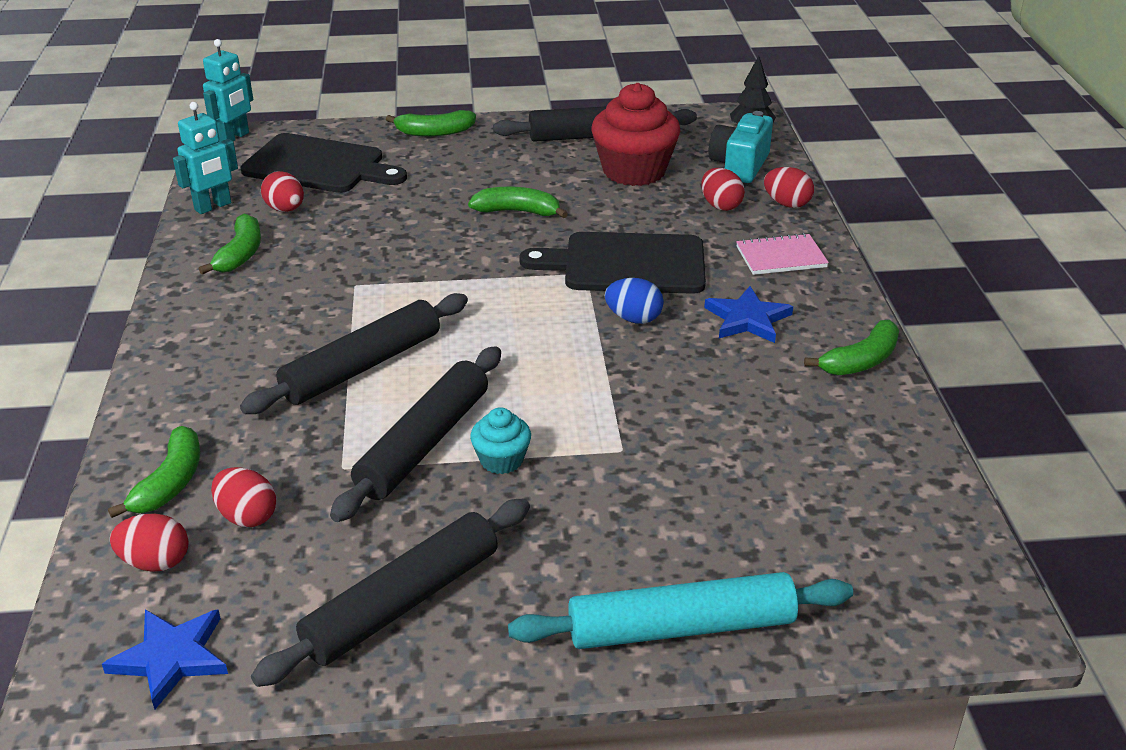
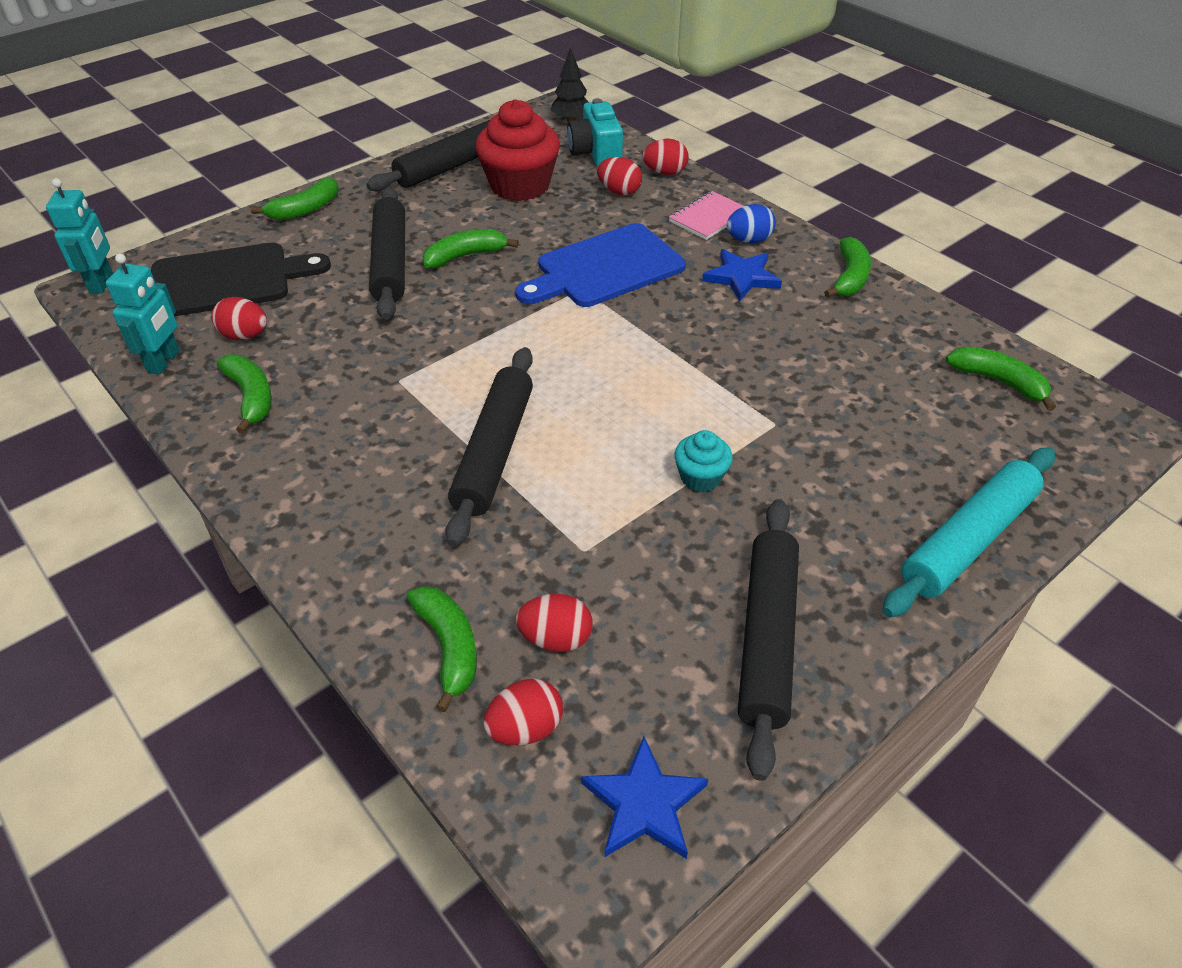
camera: 35 degrees left, 10 degrees up
black rolling pin [330,346,501,522] -> black rolling pin moved to [369,187,405,320]
black cutting board [519,232,706,294] -> blue cutting board [515,223,686,307]
blue egg [605,278,664,324] -> blue egg moved to [727,204,776,243]
none -> green banana [946,347,1056,411]

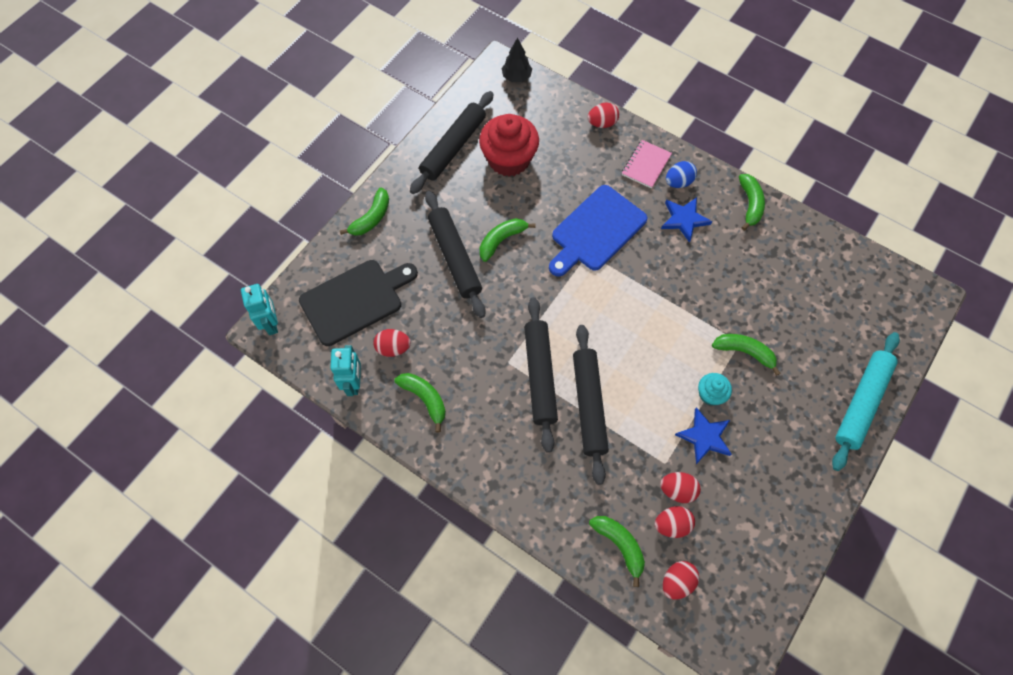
camera: 15 degrees left, 20 degrees up
turquoise camera [567,98,623,167] -> none
blue star [581,737,708,859] -> blue star moved to [675,407,732,464]
red egg [597,157,642,195] -> red egg moved to [660,472,701,503]
black rolling pin [738,499,799,781] -> black rolling pin moved to [524,297,558,453]
green banana [946,347,1056,411] -> green banana moved to [712,334,781,376]

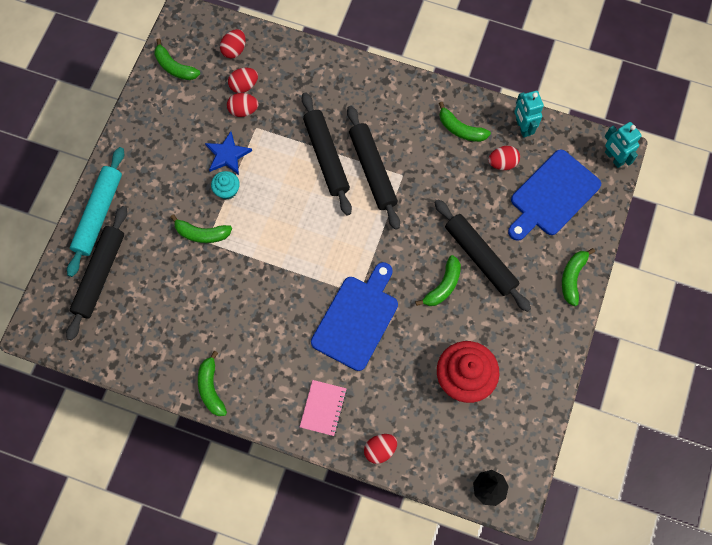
camera: 165 degrees right, 5 degrees up
black cutting board [299,260,418,346] -> blue cutting board [508,149,601,241]
black rolling pin [410,91,494,194] -> black rolling pin moved to [66,206,127,341]
green banana [589,516,645,587] -> green banana moved to [154,39,200,80]
blue star [661,197,713,243] -> none
blue egg [666,161,697,188] -> none

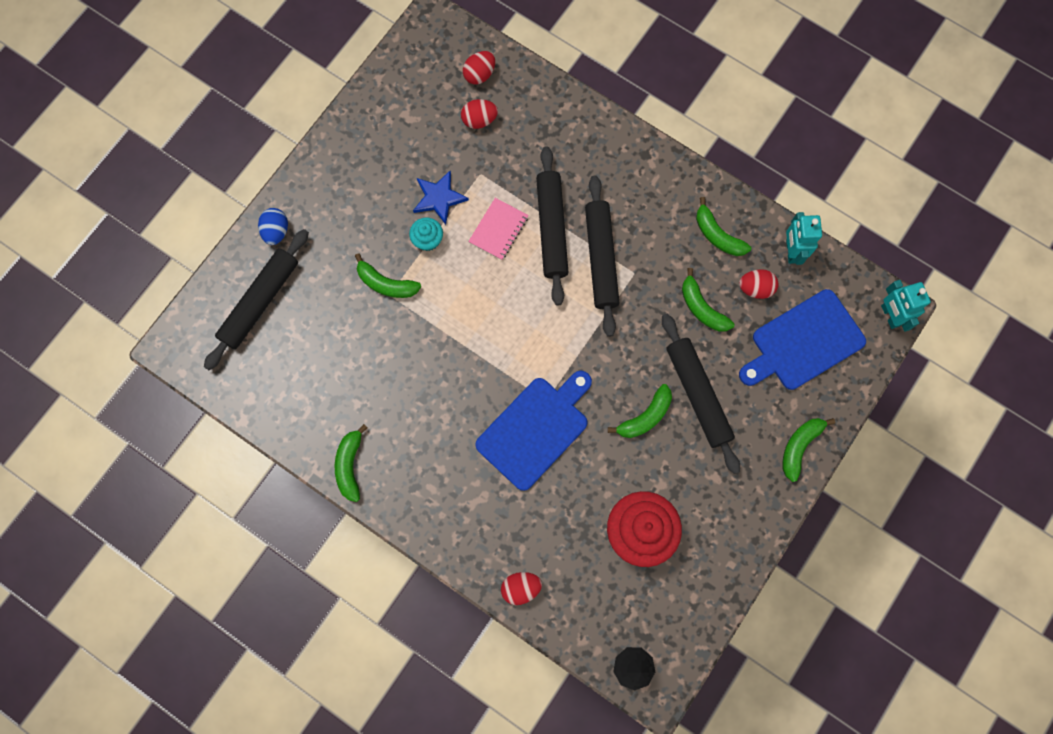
camera: 15 degrees right, 5 degrees up
turquoise rolling pin [67,147,124,277] -> blue egg [258,208,288,245]
green banana [154,39,200,80] -> green banana moved to [682,268,735,332]
red egg [227,93,259,117] -> none
pink notebook [300,380,347,436] -> pink notebook moved to [468,198,529,260]

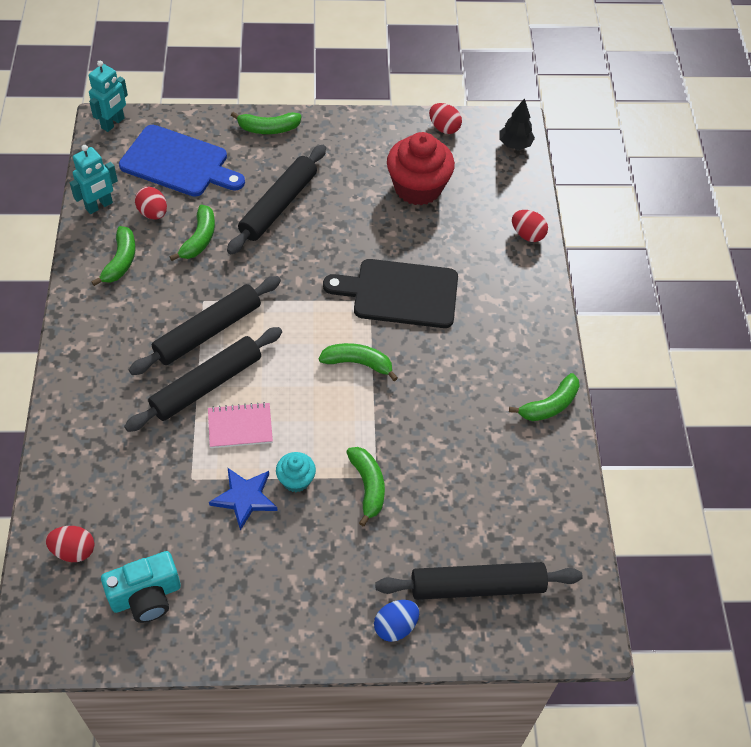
camera: 130 degrees left, 20 degrees down
red egg [461,99,498,129] -> red egg moved to [429,103,462,134]
blue cutting board [475,371,592,491] -> black cutting board [323,259,458,328]
green banana [608,384,672,438] -> green banana moved to [318,343,398,381]
none -> turquoise camera [101,551,181,623]

